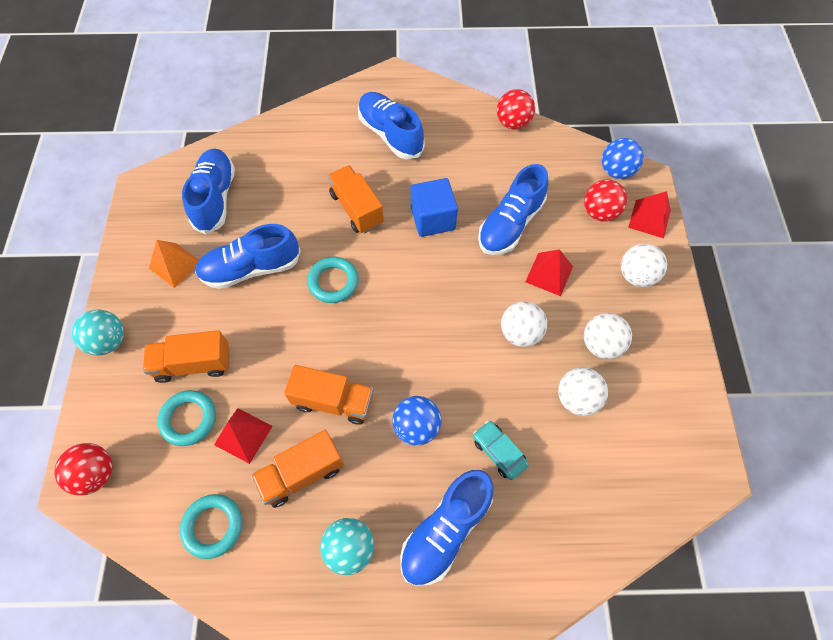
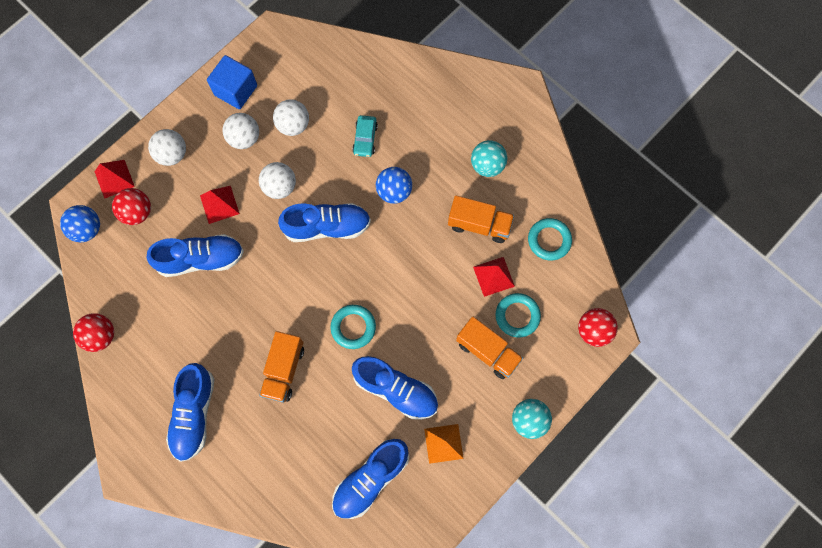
camera: 135 degrees left, 10 degrees up
orange truck [284,365,374,424] -> none
blue shoe [400,470,493,586] -> blue shoe moved to [278,203,371,242]
blue cube [411,178,458,237] -> blue cube moved to [207,55,257,109]

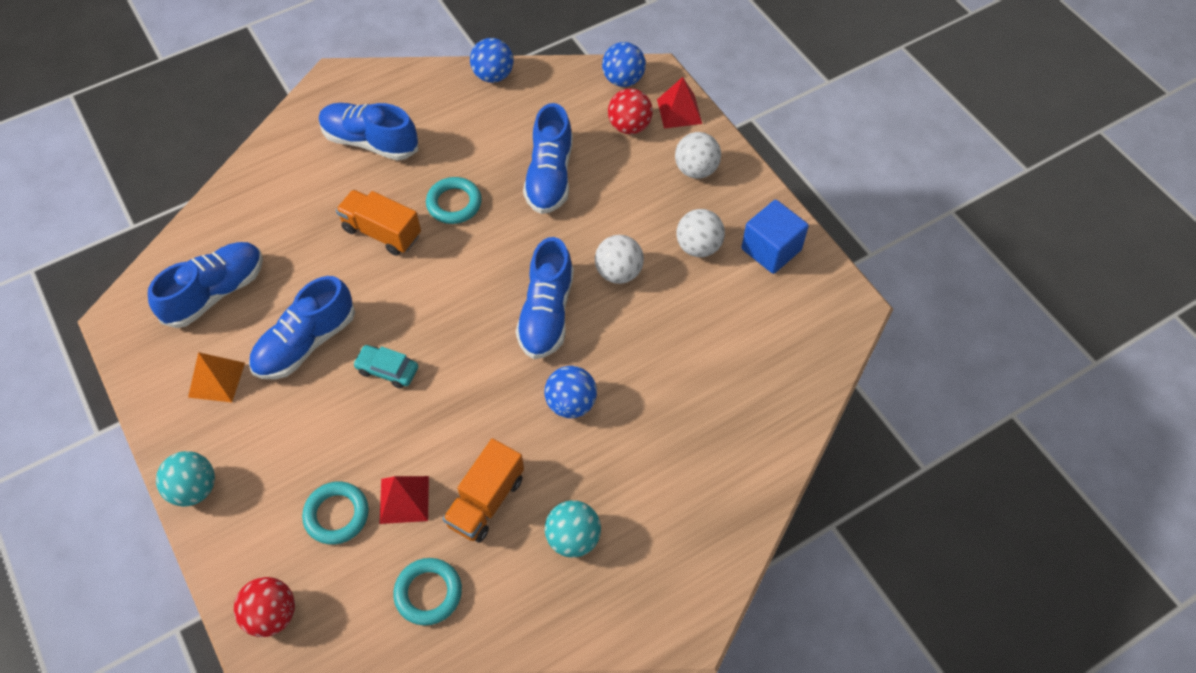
camera: 105 degrees right, 15 degrees down
red ball [73,313,114,352] -> blue ball [470,38,514,83]
red pyramid [200,186,240,224] -> none
white ball [273,99,309,136] -> none
turquoise ring [330,305,376,349] -> turquoise ring moved to [426,177,482,224]
blue shoe [332,439,409,519] -> blue shoe turned 75 degrees clockwise [148,242,263,328]
turquoise car [352,115,378,157] -> turquoise car moved to [353,345,418,389]
orange truck [456,317,523,379] -> none

